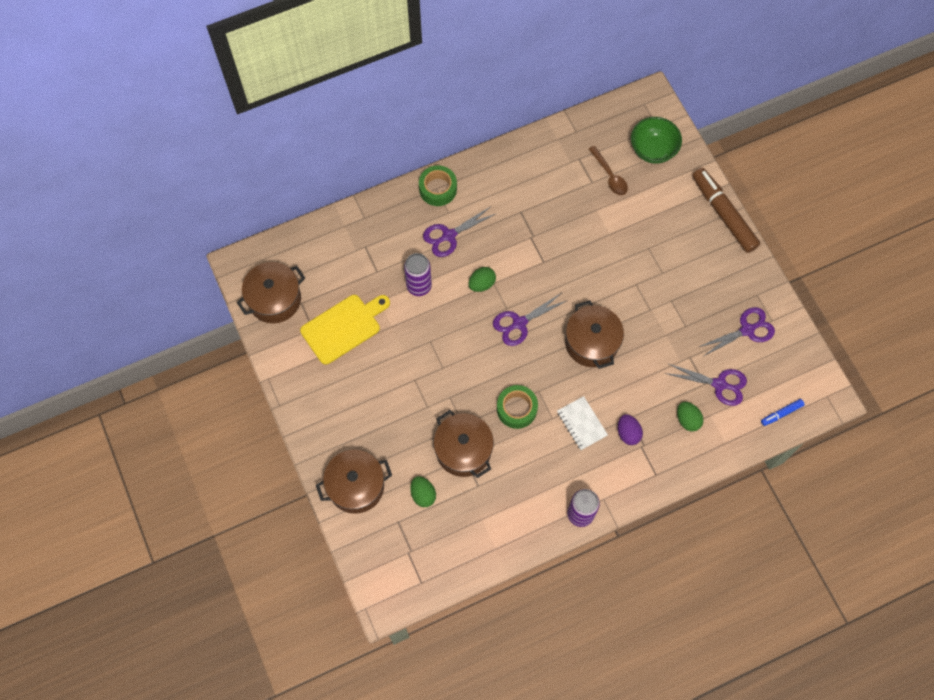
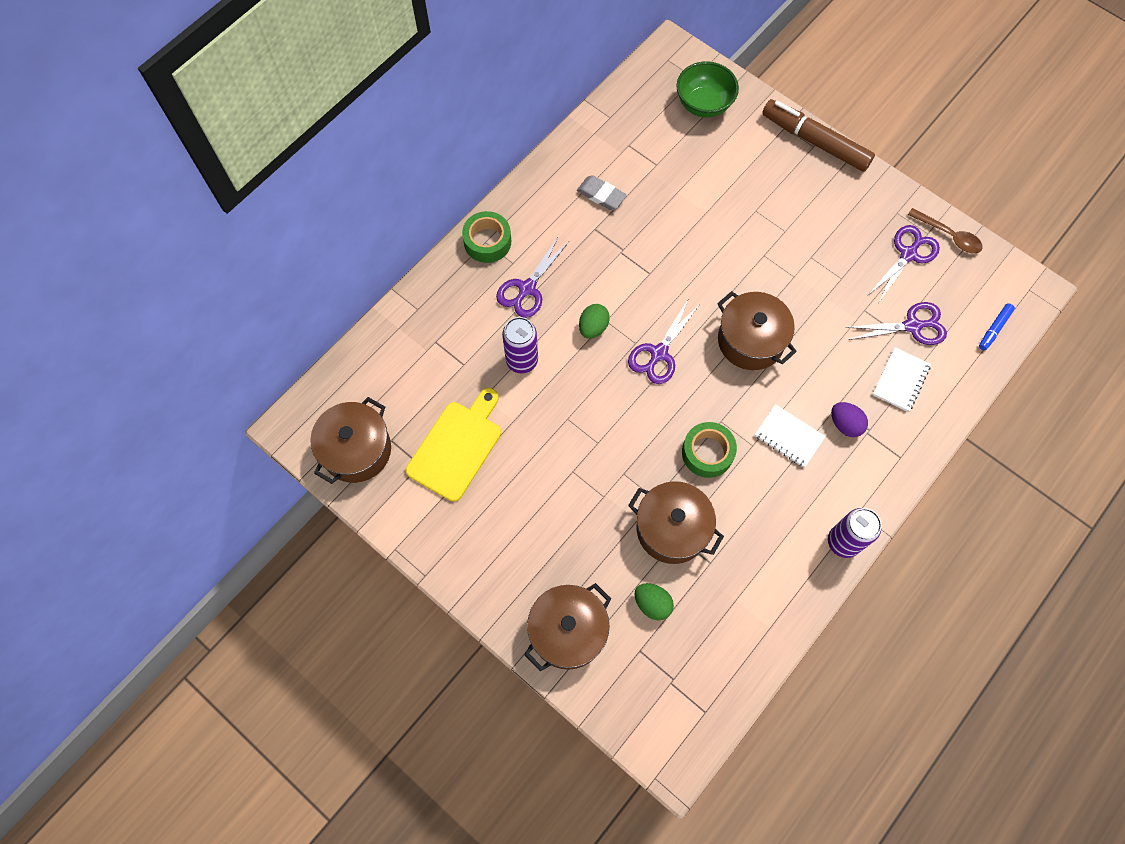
camera: 25 degrees left, 0 degrees up
brown spoon [589,146,628,195] -> brown spoon moved to [908,208,983,253]
green egg [677,402,703,431] -> white notebook [872,347,931,412]
none -> grey eraser [577,175,626,210]

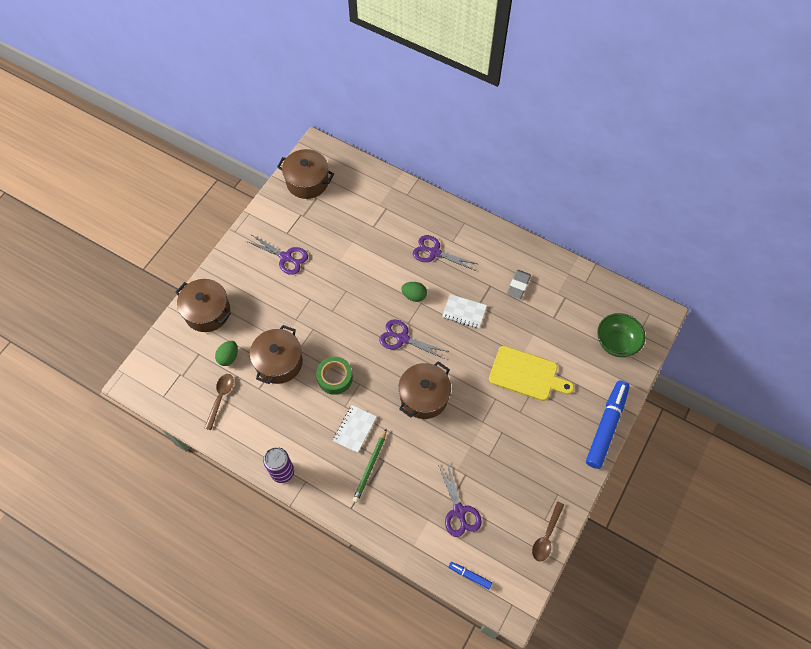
camera: 80 degrees right, 5 degrees down
yellow cutting board [406,388,501,502] -> yellow cutting board moved to [489,346,574,401]
green tape [462,211,511,263] -> none
purple can [502,317,538,373] -> none
brown marker [762,99,875,172] -> blue marker [586,380,630,469]
purple egg [831,402,868,437] -> green pencil [353,428,387,503]
purple scissors [868,225,940,302] -> purple scissors moved to [246,235,308,275]
white notebook [872,347,931,412] -> white notebook moved to [442,294,487,328]
none -> brown spoon [204,374,234,430]

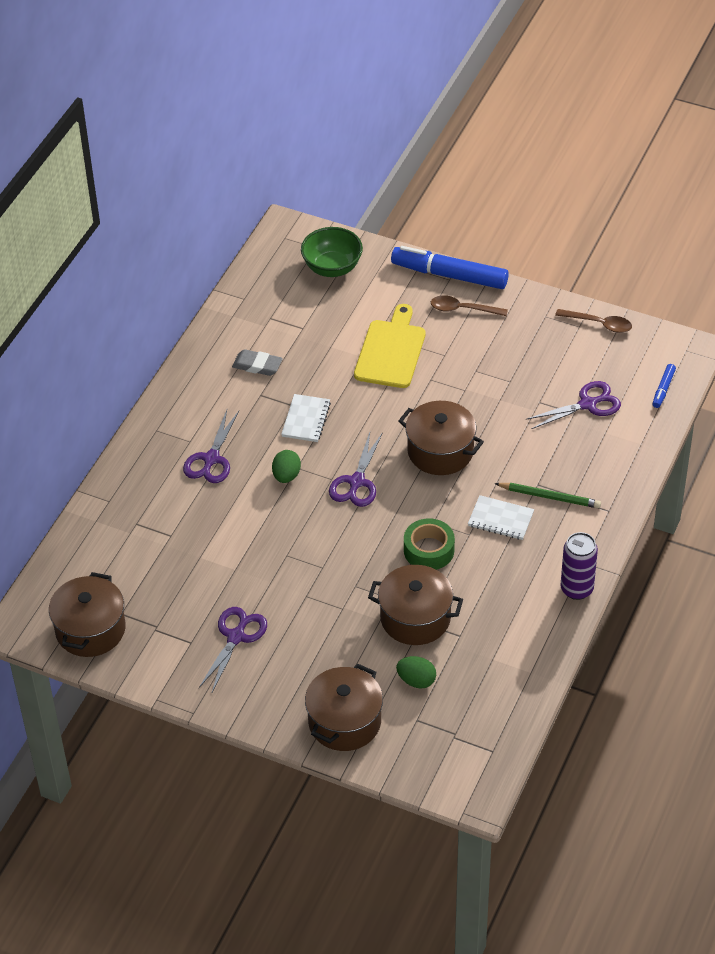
camera: 95 degrees left, 15 degrees down
brown spoon [204,374,234,430] -> brown spoon moved to [431,295,508,316]

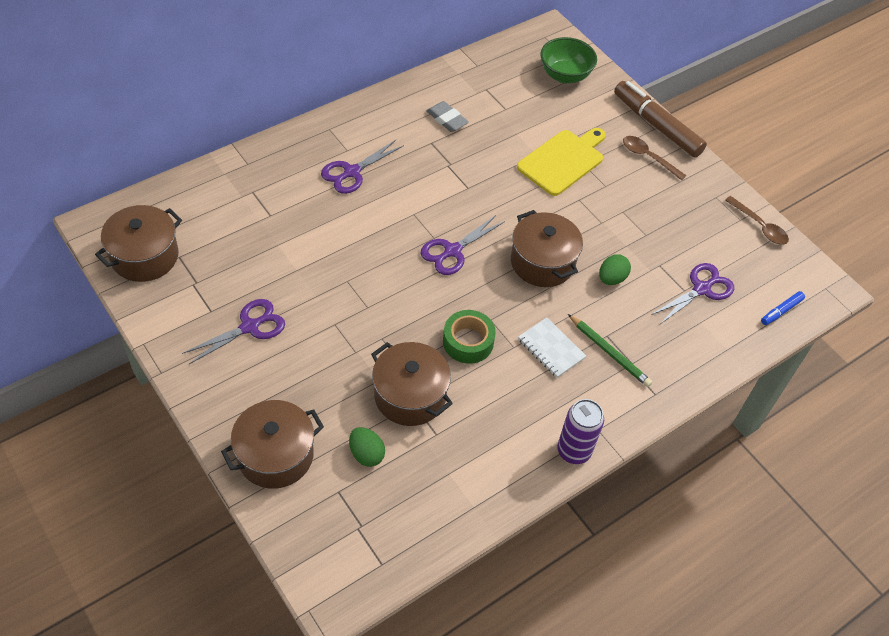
camera: 25 degrees right, 5 degrees up
green egg [272,450,301,483] -> green egg moved to [599,254,631,285]
white notebook [281,394,331,442] -> none
blue marker [391,246,509,289] -> brown marker [614,81,707,157]
purple scissors [526,381,621,429] -> purple scissors turned 45 degrees counterclockwise [651,263,734,324]

